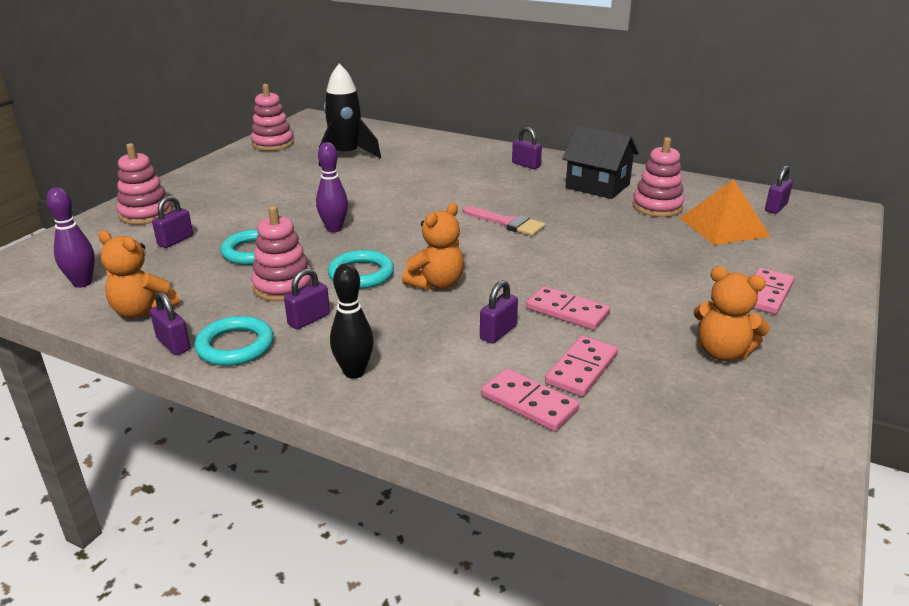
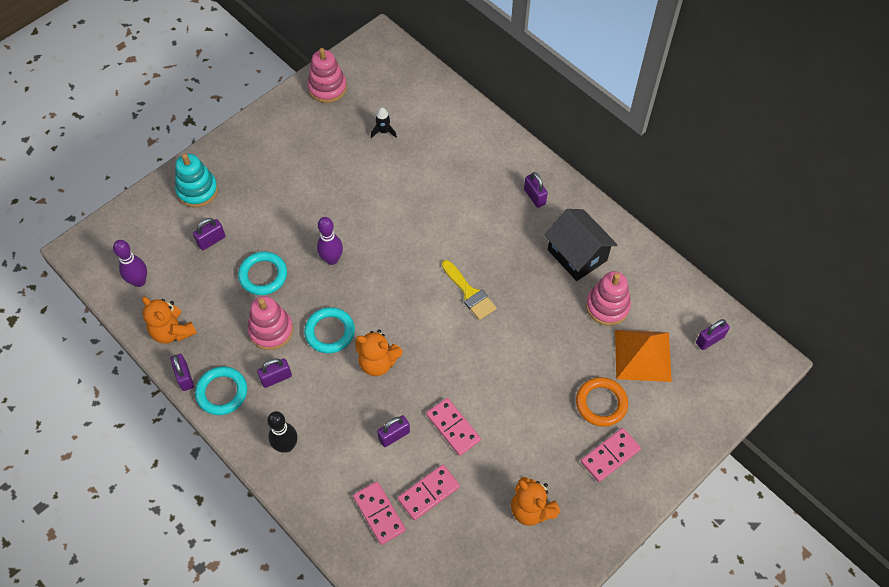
camera: 20 degrees right, 30 degrees up
pink stacking toy [117,143,172,225] -> turquoise stacking toy [175,153,218,208]
black rocket [319,63,381,166] -> black rocket [371,107,397,138], size x0.45
orange teddy bear [402,203,464,290] -> orange teddy bear turned 45 degrees clockwise [355,330,402,376]
pink brush [463,206,546,236] -> yellow brush [442,260,496,320]
none -> orange ring [576,377,628,427]

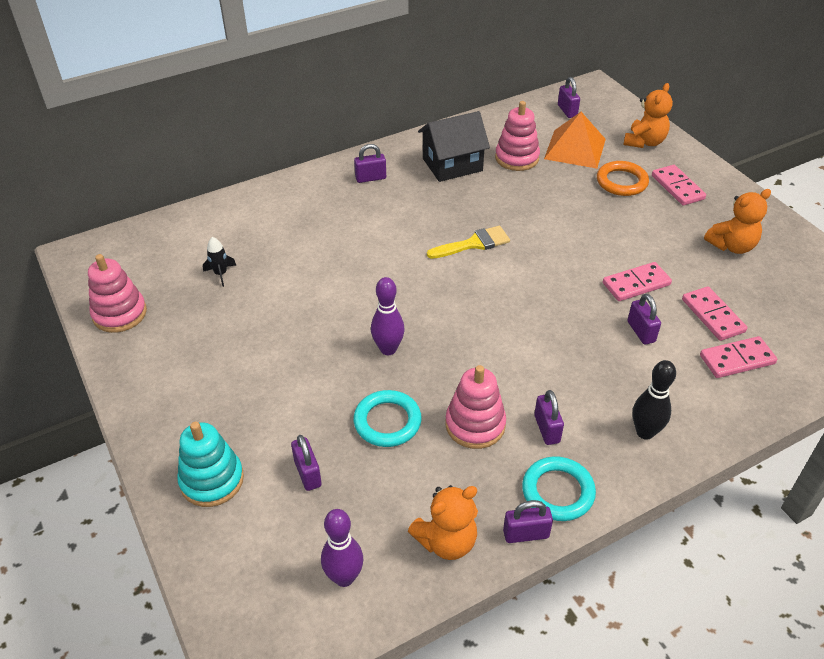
camera: 75 degrees left, 15 degrees down
turquoise ring [304,307,355,353] -> none
orange teddy bear [355,330,402,376] -> orange teddy bear moved to [623,83,673,148]

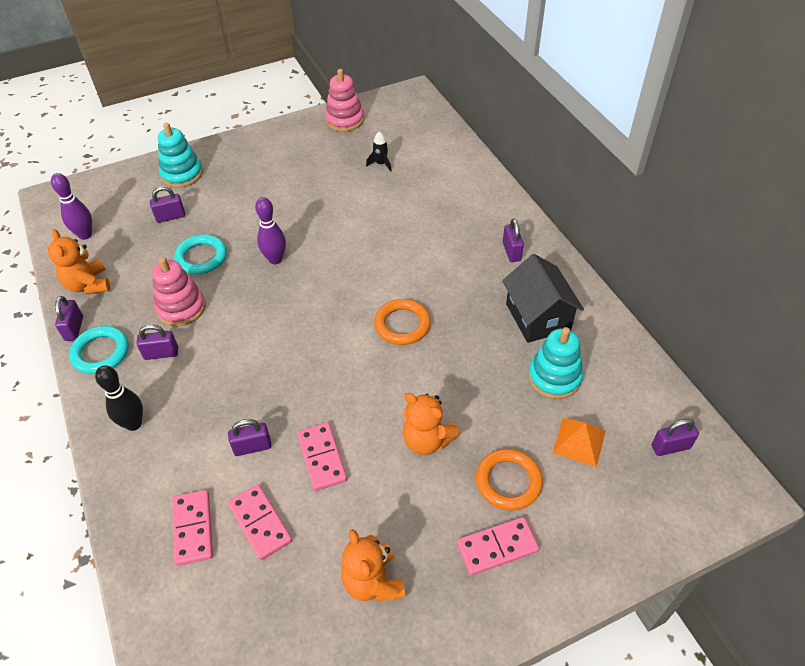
camera: 95 degrees right, 5 degrees up
yellow brush [427,226,510,259] -> orange ring [374,299,431,345]
pink stacking toy [495,101,540,171] -> turquoise stacking toy [528,327,583,399]
orange pyramid [544,112,606,169] -> orange pyramid [553,418,606,467], size x0.64
orange teddy bear [623,83,673,148] -> orange teddy bear moved to [402,393,460,455]
pink domino [682,286,747,341] -> pink domino turned 75 degrees clockwise [228,484,292,560]

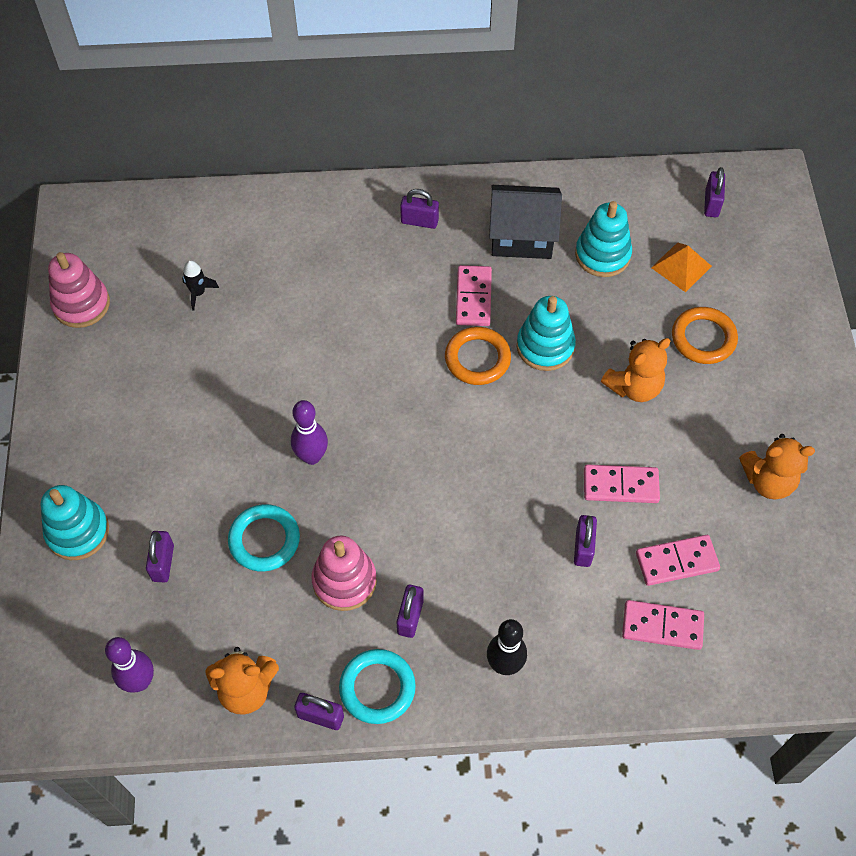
camera: 70 degrees left, 10 degrees up
pink domino [457,517,539,575] -> pink domino moved to [456,265,492,326]
none -> turquoise stacking toy [517,296,576,371]

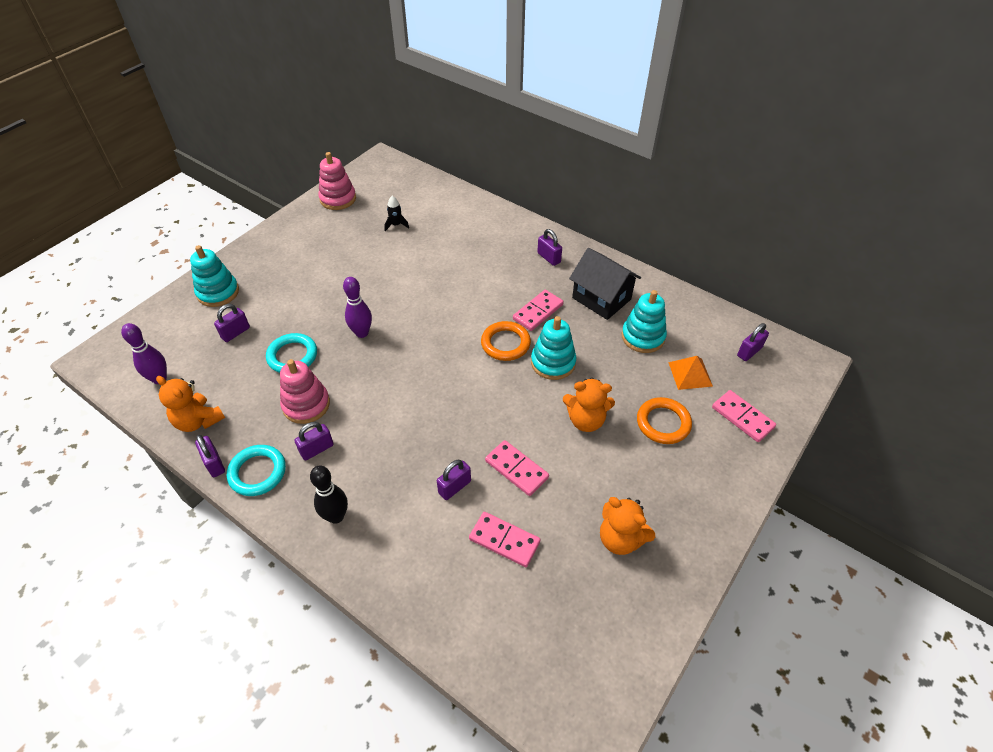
camera: 40 degrees right, 10 degrees down
pink domino [622,600,704,650] -> pink domino moved to [712,390,776,442]

